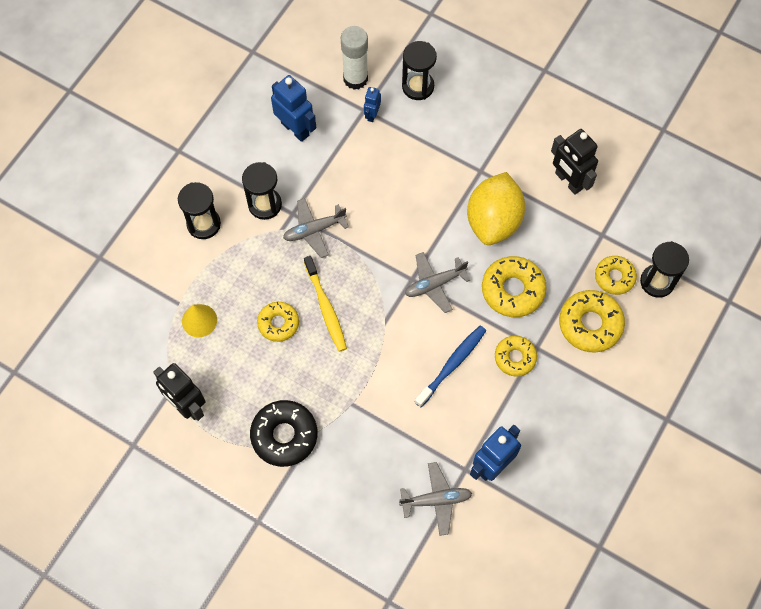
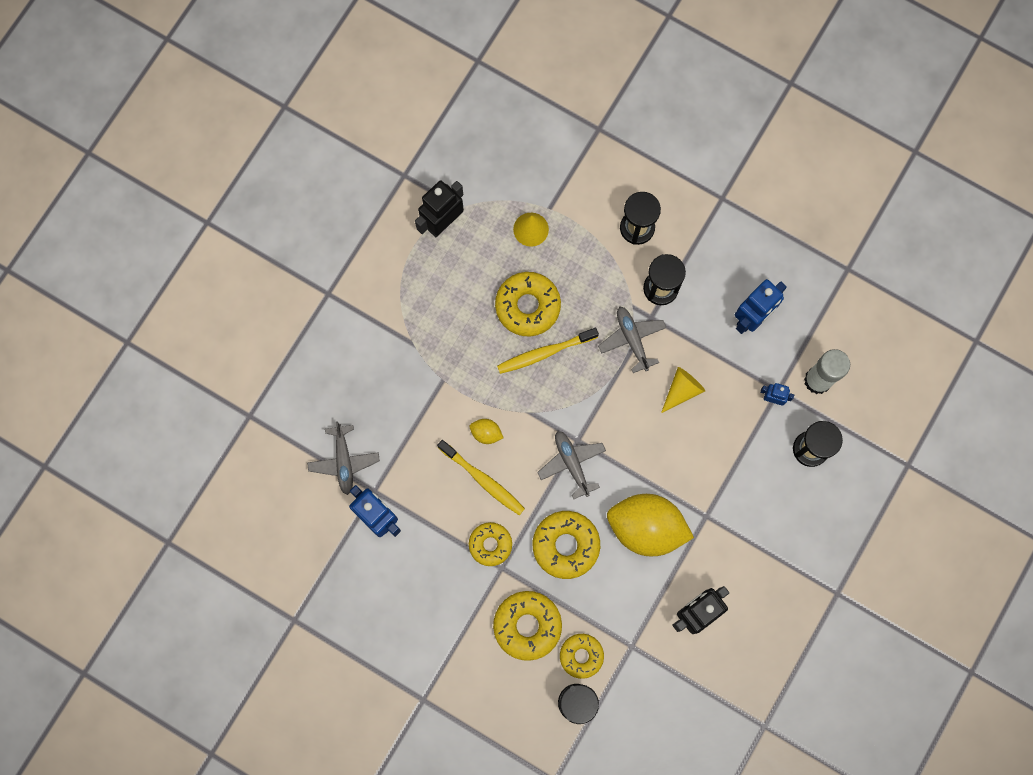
camera: 90 degrees right, 10 degrees up
black donut [250,400,317,467] -> none
yellow donut [257,302,299,342] -> yellow donut [495,272,561,336], size x1.55
blue toothbrush [415,325,486,407] -> yellow toothbrush [437,440,525,515]
none -> yellow lemon [470,419,503,444]
none -> yellow cone [661,367,705,413]

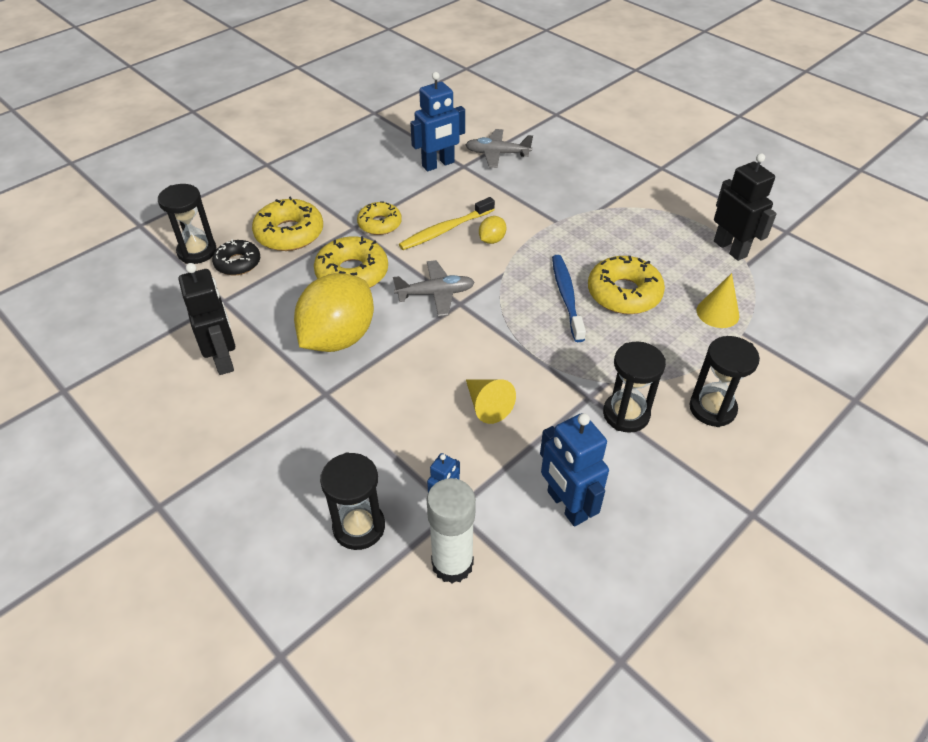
camera: 105 degrees right, 30 degrees down
yellow toothbrush [497,328,599,374] -> blue toothbrush [552,255,586,342]
yellow donut [560,634,604,679] -> black donut [212,239,260,275]
grey plane [598,307,667,373] -> none

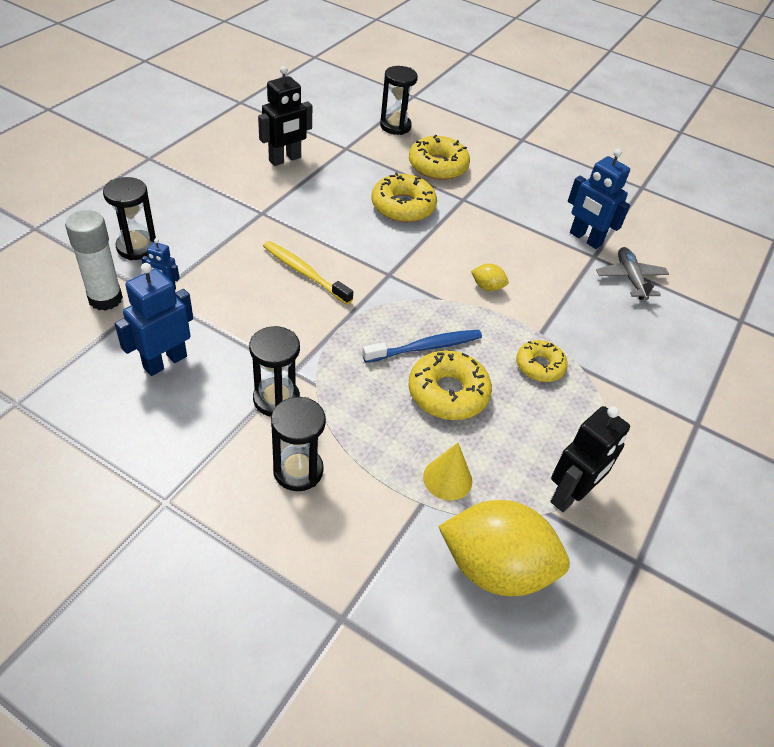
camera: 70 degrees right, 0 degrees up
black donut [212,239,260,275] -> none
yellow lemon [294,273,374,352] -> yellow lemon moved to [438,500,570,596]
yellow donut [357,201,402,235] -> yellow donut moved to [516,340,568,382]
grey plane [393,260,475,317] -> none
yellow toothbrush [399,197,495,250] -> yellow toothbrush moved to [263,241,353,305]
yellow cone [466,379,516,424] -> none

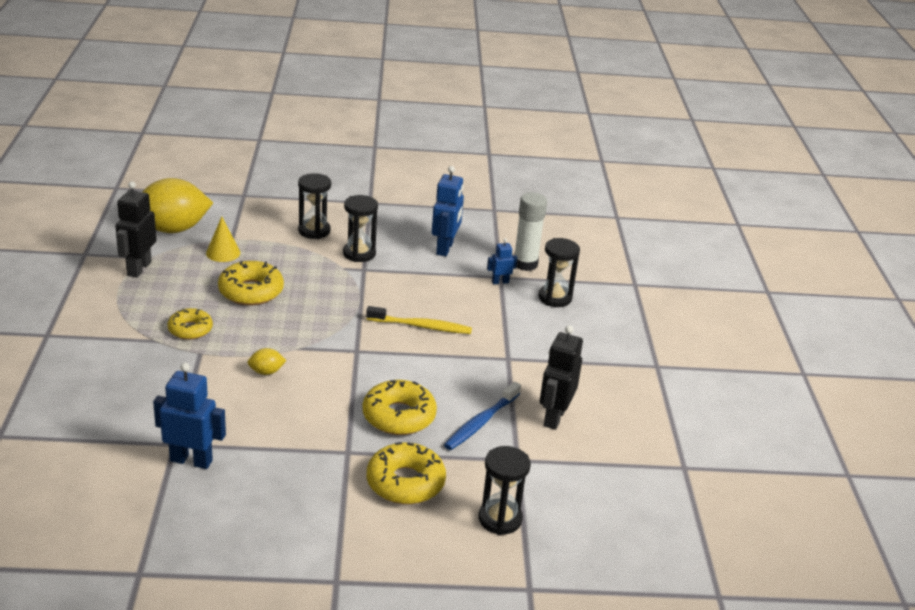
camera: 150 degrees right, 15 degrees down
blue toothbrush [362,330,482,363] -> blue toothbrush moved to [444,382,521,450]
grey plane [596,247,669,300] -> none

